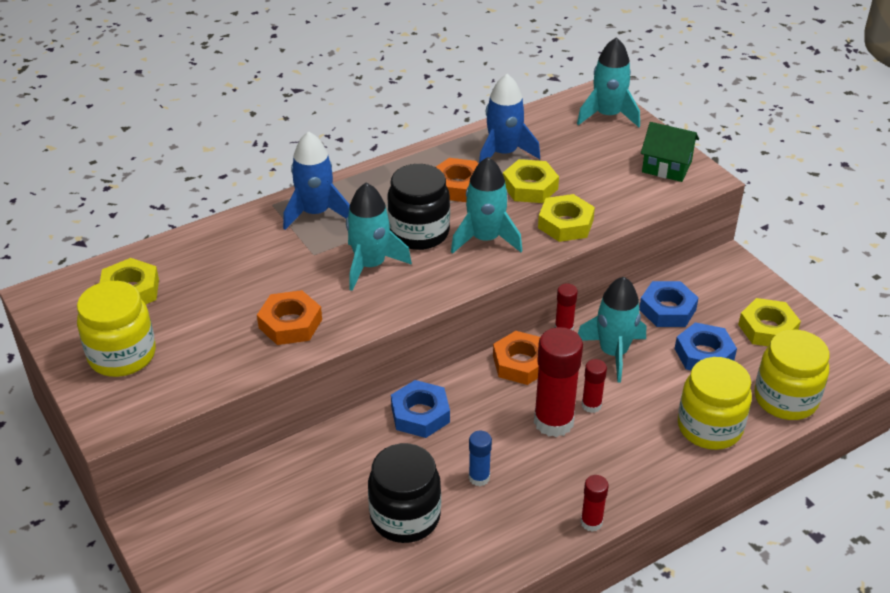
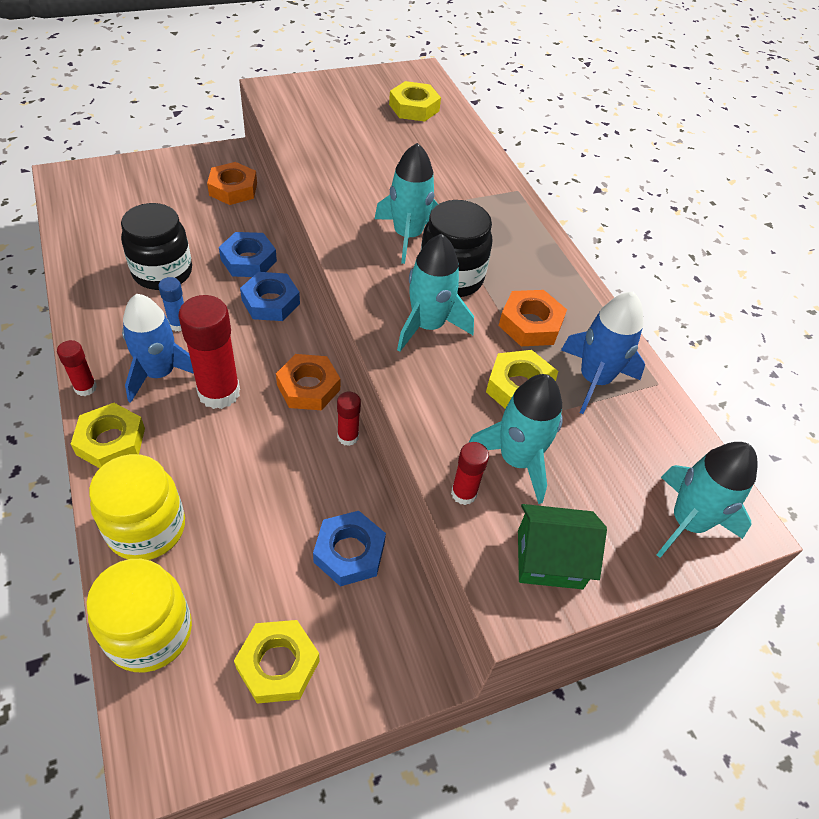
camera: 95 degrees right, 10 degrees up
yellow jar [77,281,156,377] -> none
orange nut [257,290,322,345] -> orange nut moved to [207,162,257,205]
blue rocket [283,131,350,230] -> blue rocket moved to [122,294,194,403]
yellow nut [538,194,595,242] -> yellow nut moved to [71,403,145,468]
turquoise rocket [578,277,646,382] -> turquoise rocket moved to [469,374,563,504]
red glue stick [581,359,607,413] -> red glue stick moved to [451,442,489,505]
green house [641,122,699,182] -> green house turned 60 degrees clockwise [518,504,607,589]
blue nut [675,322,737,370] -> blue nut moved to [219,232,277,277]

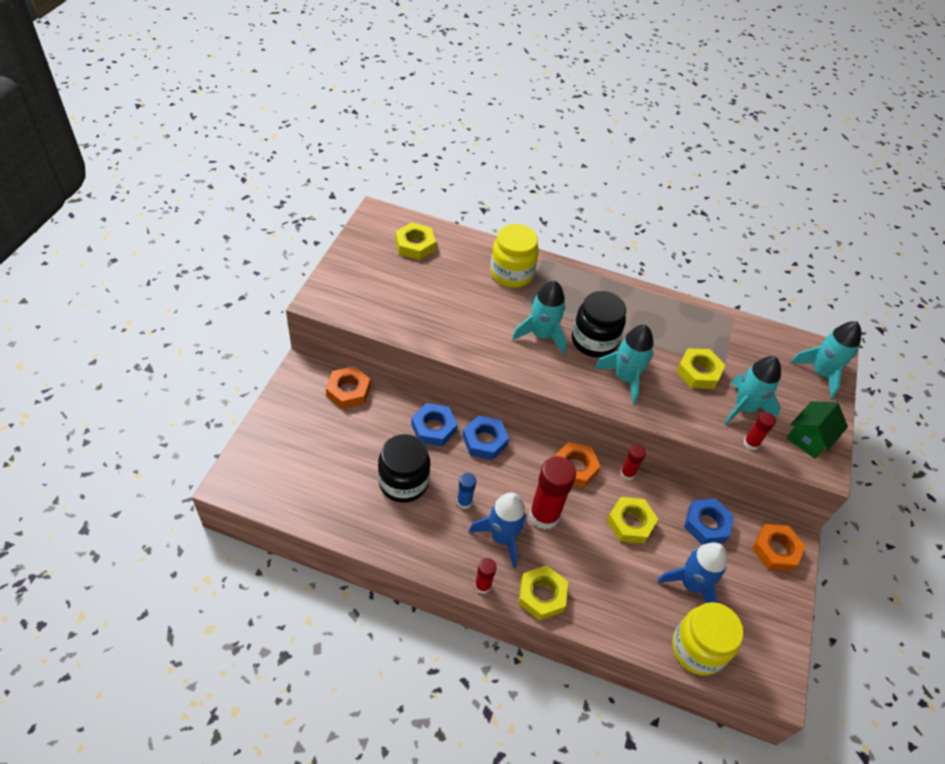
camera: 50 degrees left, 0 degrees up
yellow jar [89,454,185,560] -> yellow jar moved to [490,224,539,288]
yellow nut [234,620,320,704] -> yellow nut moved to [607,497,658,544]
orange nut [499,290,567,346] -> orange nut moved to [752,524,805,571]
blue rocket [561,292,645,414] -> blue rocket moved to [657,542,728,603]

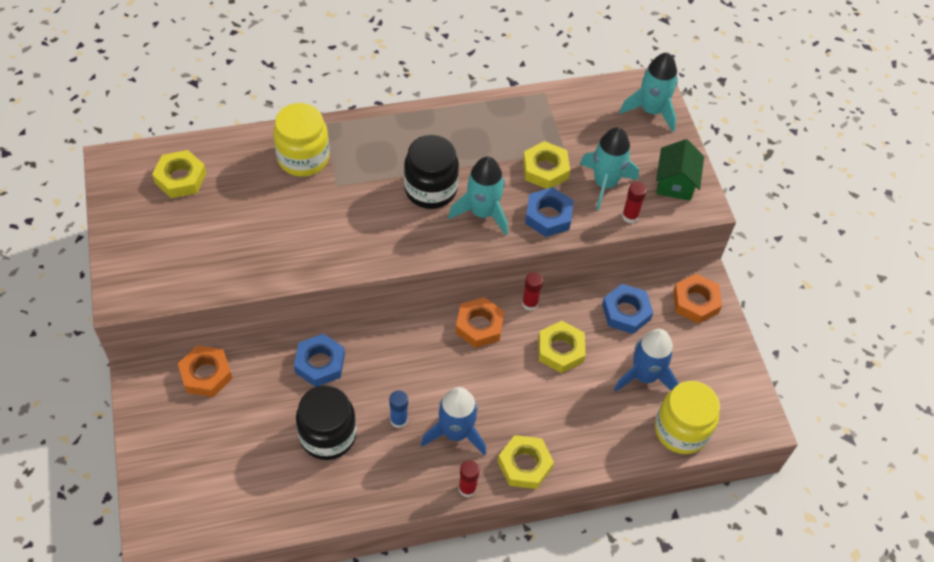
camera: 30 degrees left, 5 degrees up
blue nut [462,415,509,460] -> blue nut moved to [525,187,574,237]
turquoise rocket [512,281,566,355] -> none
red glue stick [529,456,576,530] -> none

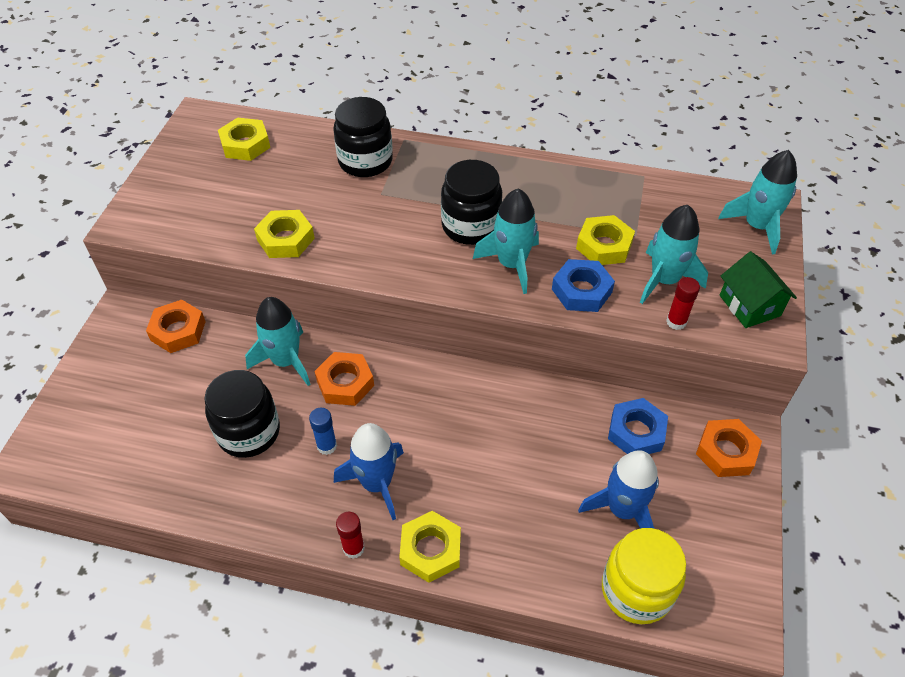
camera: 30 degrees right, 5 degrees down
yellow jar [273,103,330,177] -> black jar [333,97,393,177]
blue nut [294,334,345,387] -> turquoise rocket [245,297,310,386]
orange nut [456,297,505,348] -> orange nut moved to [315,352,374,406]
red glue stick [522,272,543,311] -> none
yellow nut [538,321,586,373] -> yellow nut moved to [254,210,315,258]
green house [656,139,704,201] -> green house turned 60 degrees counterclockwise [720,251,797,328]

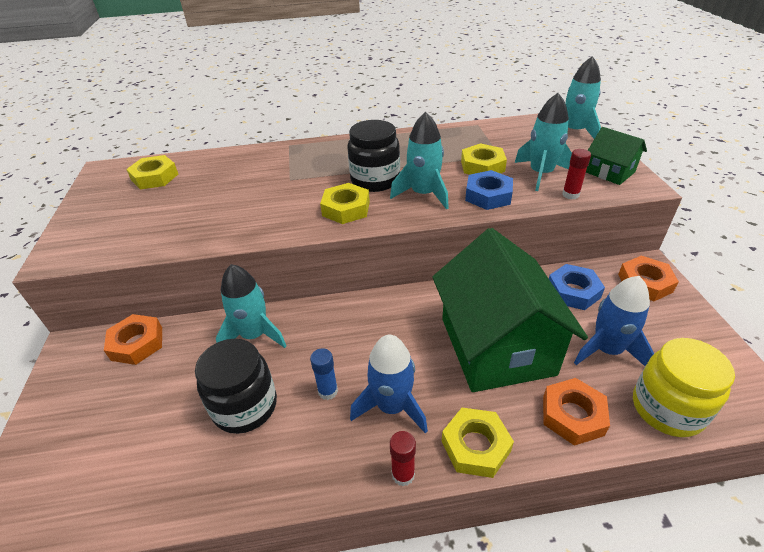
camera: 20 degrees left, 10 degrees down
yellow nut [254,210,315,258] -> yellow nut moved to [320,183,370,224]
orange nut [315,352,374,406] -> orange nut moved to [543,378,610,446]
black jar [333,97,393,177] -> none
none -> green house [432,228,588,392]

